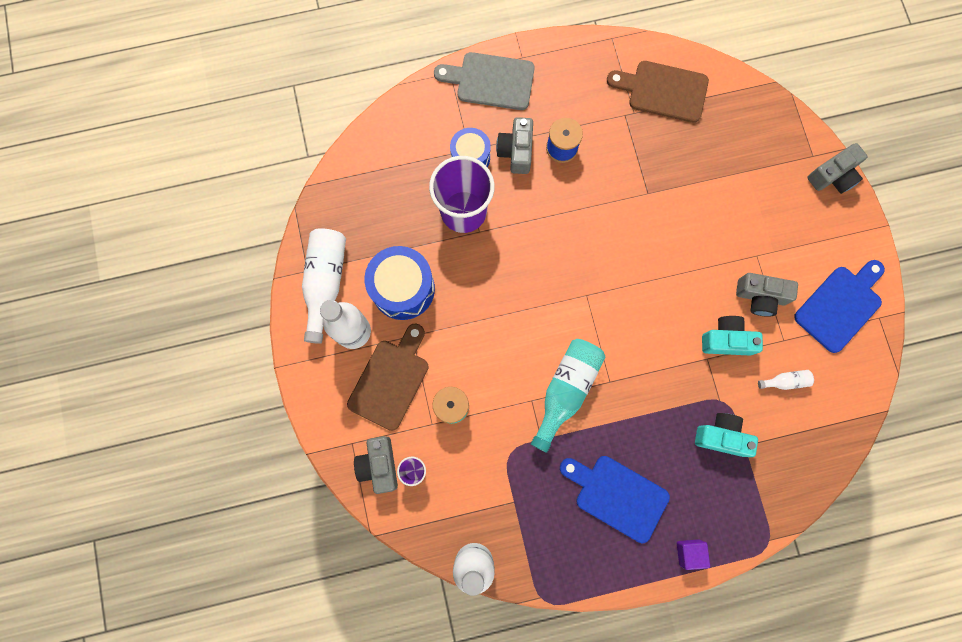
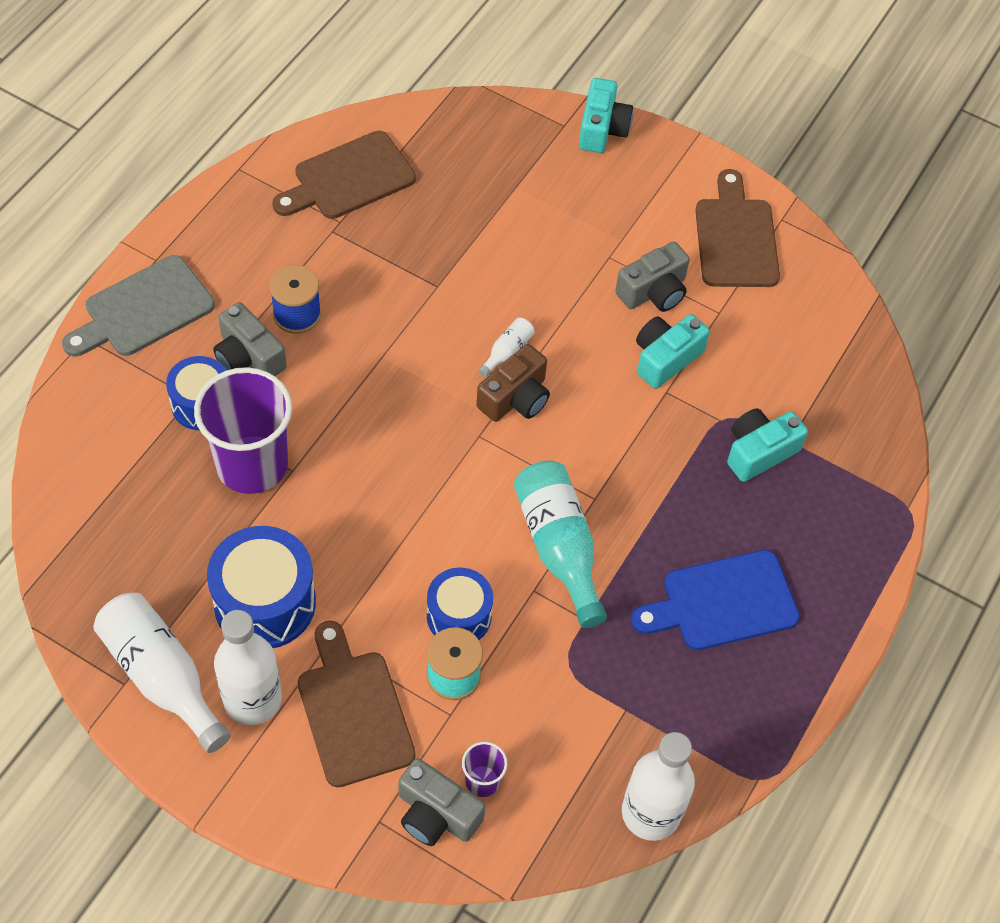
camera: 50 degrees left, 20 degrees down
purple cube [677,539,710,570] -> none
white bottle [758,370,814,390] -> white bottle moved to [478,318,535,378]
blue cutting board [794,260,885,353] -> brown cutting board [695,169,780,287]
grey camera [807,143,867,194] -> turquoise camera [579,78,633,153]
none -> blue drum [427,567,493,640]
none -> brown camera [476,344,550,422]

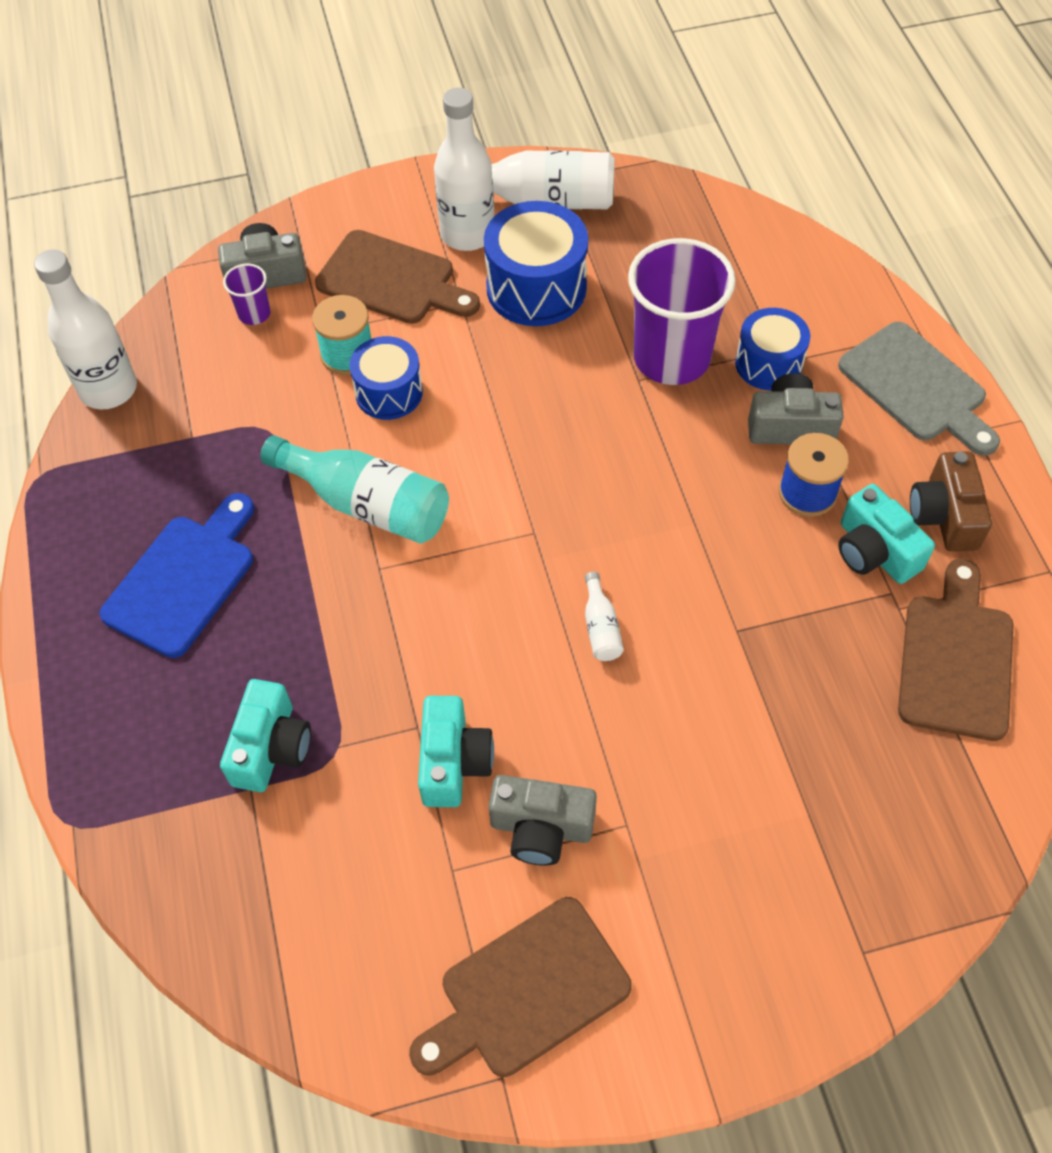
camera: 140 degrees right, 0 degrees up
grey cutting board [62,255,215,356] -> grey cutting board turned 135 degrees clockwise [838,322,1000,456]
brown camera [476,344,550,422] -> brown camera moved to [910,451,992,552]
turquoise camera [579,78,633,153] -> turquoise camera moved to [838,484,935,584]
grey camera [615,241,690,312] -> grey camera turned 90 degrees counterclockwise [489,775,597,866]
brown cutting board [695,169,780,287] -> brown cutting board turned 105 degrees clockwise [409,897,632,1077]

